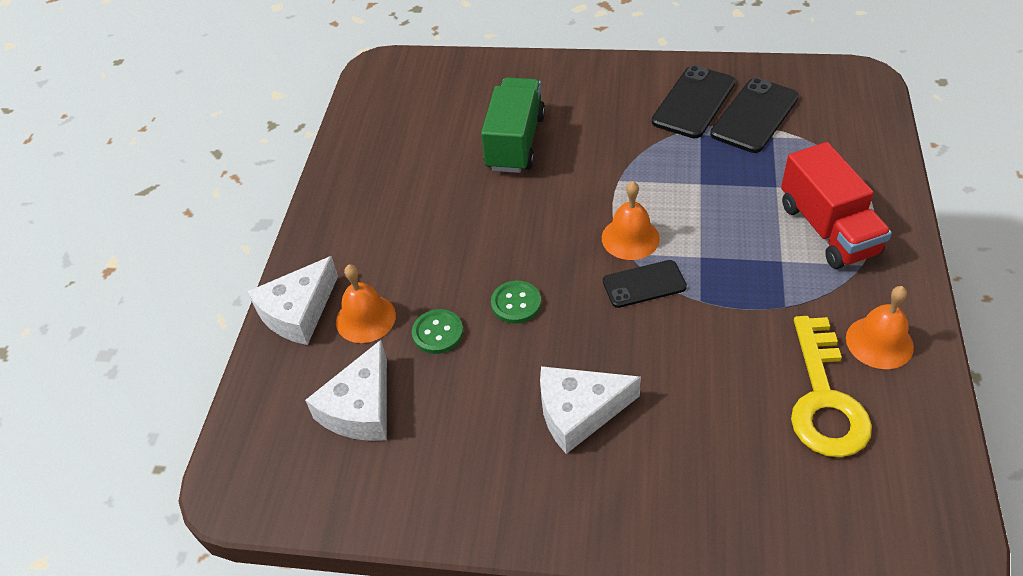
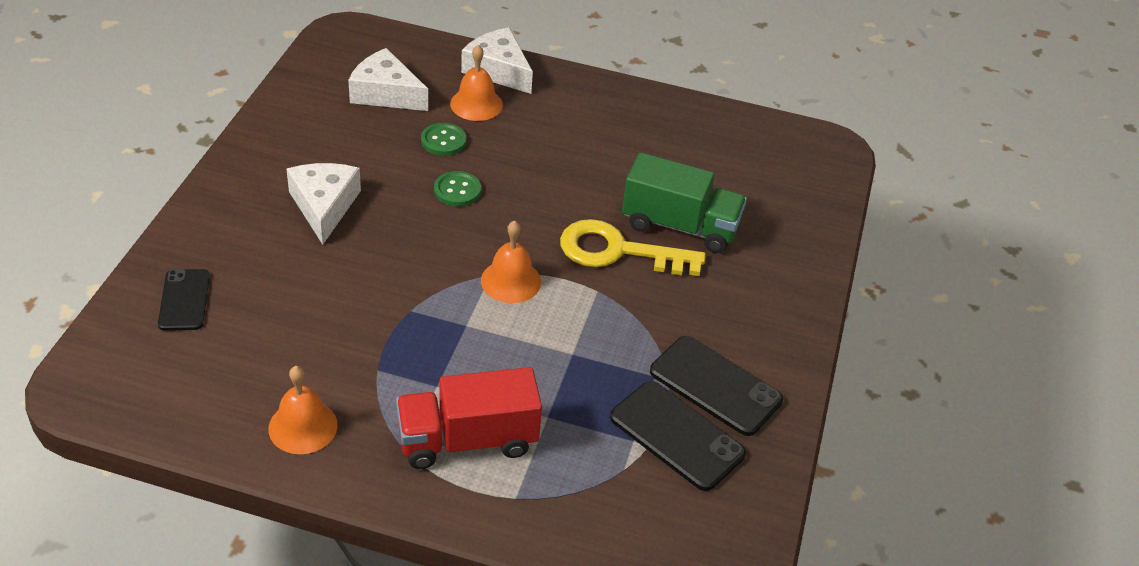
camera: 90 degrees right, 5 degrees down
black phone [603,260,687,308] -> black phone moved to [158,269,210,331]
yellow key [791,316,872,457] -> yellow key moved to [560,219,706,276]

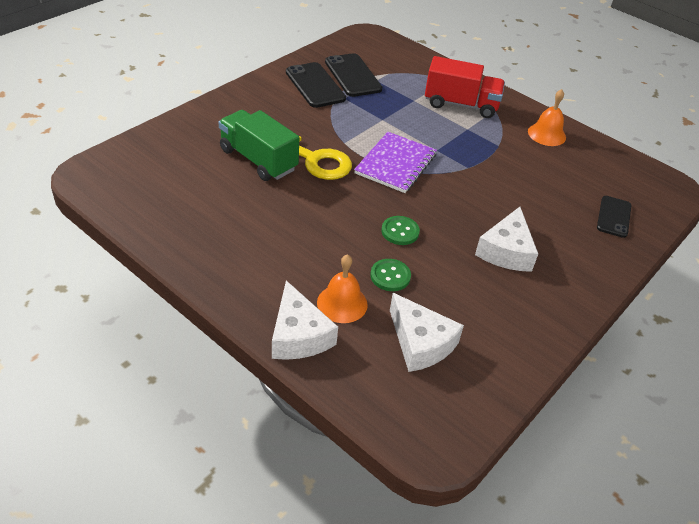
camera: 155 degrees left, 0 degrees up
orange bell [481,220,541,303] -> purple notebook [354,132,437,193]

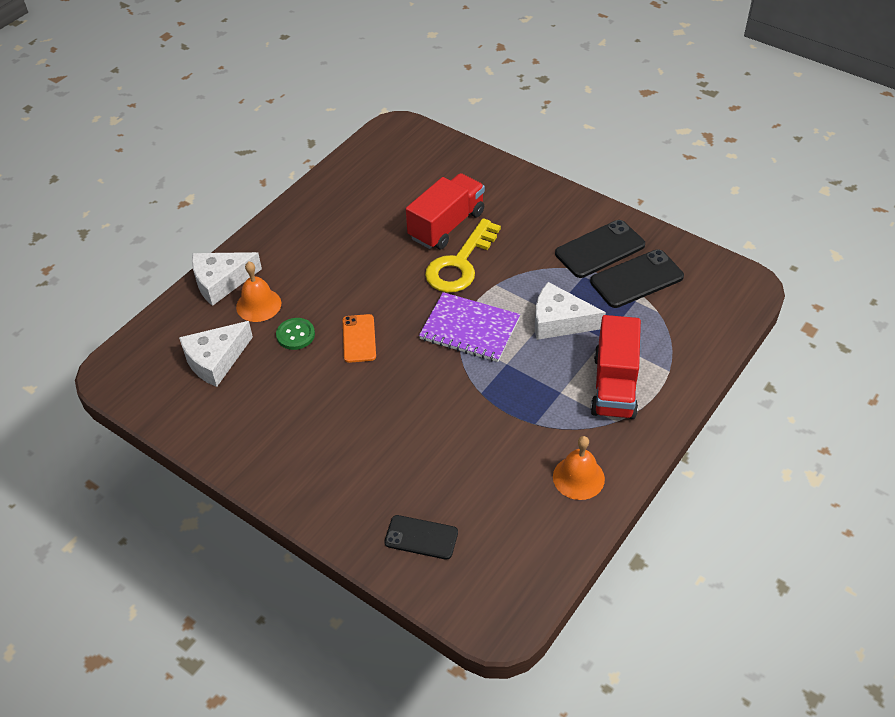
camera: 90 degrees right, 5 degrees up
green truck [219,110,299,181] -> red truck [406,173,485,249]
green button [381,216,420,245] -> orange phone [343,314,376,363]
white cheese [475,207,538,272] -> white cheese moved to [535,282,606,340]

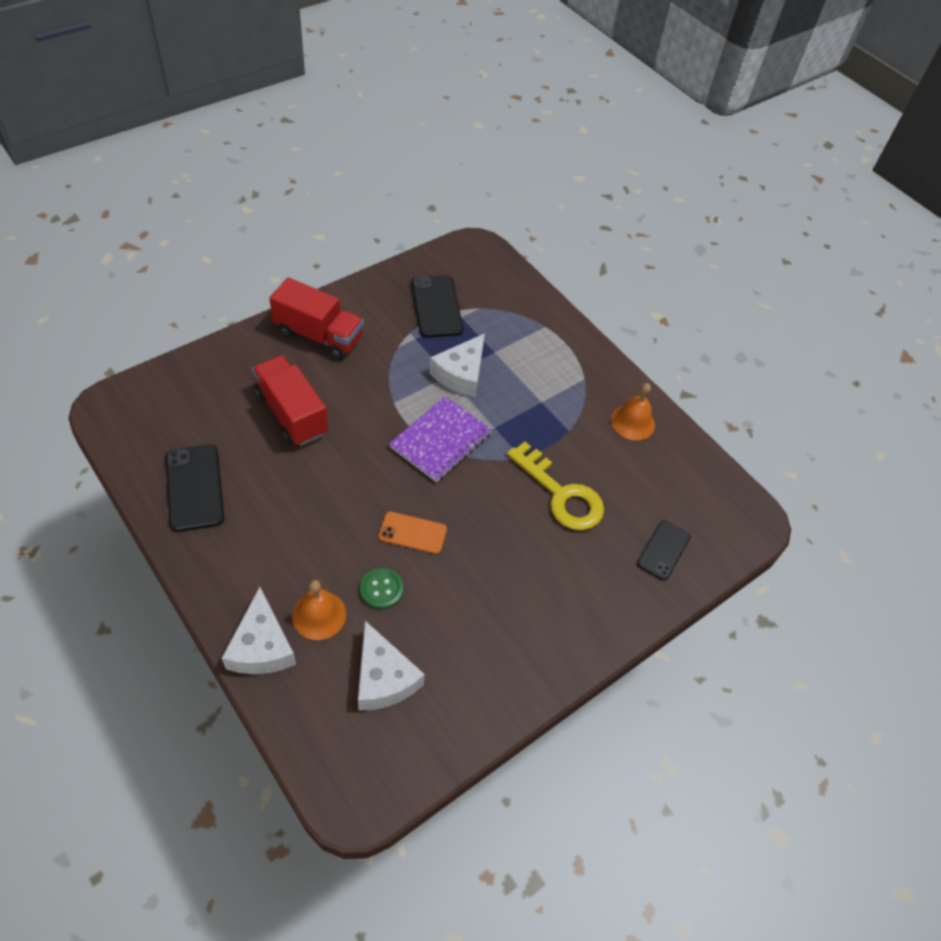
camera: 80 degrees left, 5 degrees up
yellow key [425,218,501,293] -> yellow key moved to [507,442,604,530]
black phone [555,220,645,278] -> black phone moved to [166,445,224,532]
red truck [591,315,641,419] -> red truck moved to [269,277,364,360]

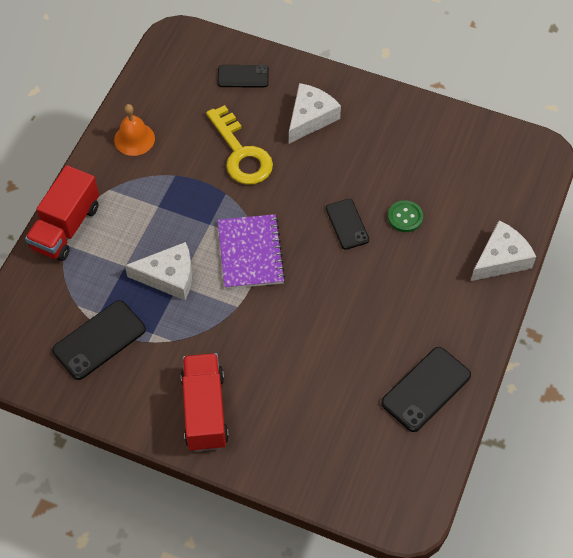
camera: 115 degrees left, 5 degrees up
red truck [252,355,328,446] -> red truck moved to [25,165,99,261]
orange bell [292,580,346,640] -> none
white cheese [358,621,425,711] -> white cheese moved to [289,83,341,144]
orange phone [379,512,447,554] -> black phone [326,199,369,250]
purple notebook [389,396,492,483] -> purple notebook turned 75 degrees clockwise [218,214,285,289]
yellow key [507,442,604,530] -> yellow key turned 135 degrees clockwise [206,105,273,185]

